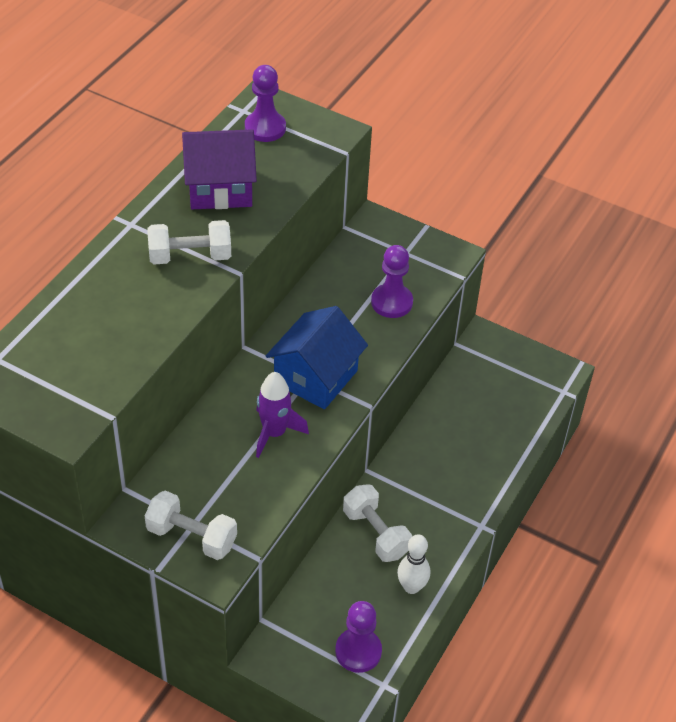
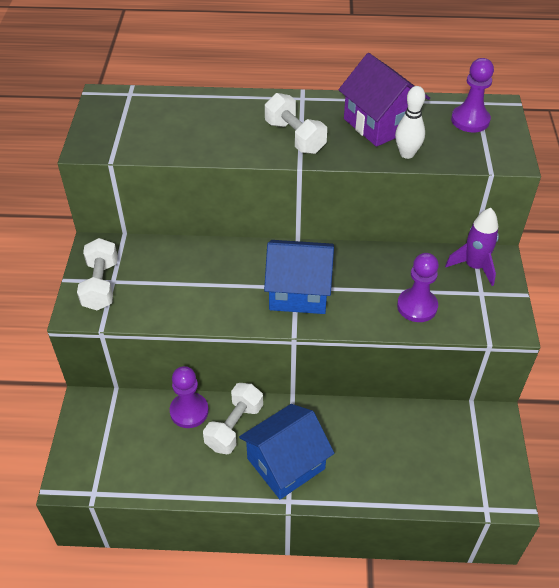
camera: 65 degrees right, 0 degrees up
purple rocket [256,372,309,458] -> purple rocket moved to [445,208,499,286]
purple pawn [335,601,382,673] -> purple pawn moved to [170,366,209,428]
white bowling pin [397,534,430,594] -> white bowling pin moved to [395,86,425,159]
none -> blue house [239,404,334,499]

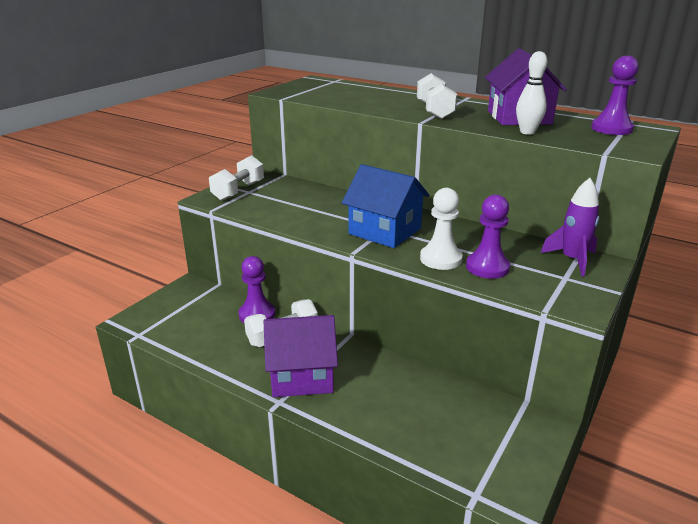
camera: 30 degrees right, 20 degrees down
blue house [239,404,334,499] -> purple house [264,315,338,397]
none -> white pawn [420,188,463,270]

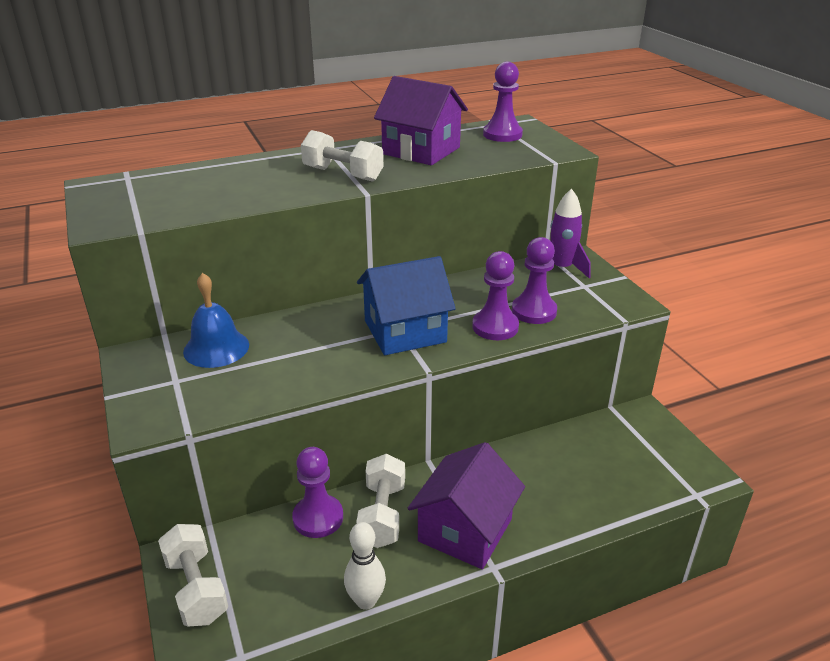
camera: 55 degrees left, 5 degrees up
white dumbbell [209,155,264,201] -> white dumbbell moved to [158,524,228,626]
white pawn [420,188,463,270] -> purple pawn [472,251,519,340]
white bowling pin [516,51,548,135] -> white bowling pin moved to [344,522,386,610]
none -> blue bell [183,273,249,368]

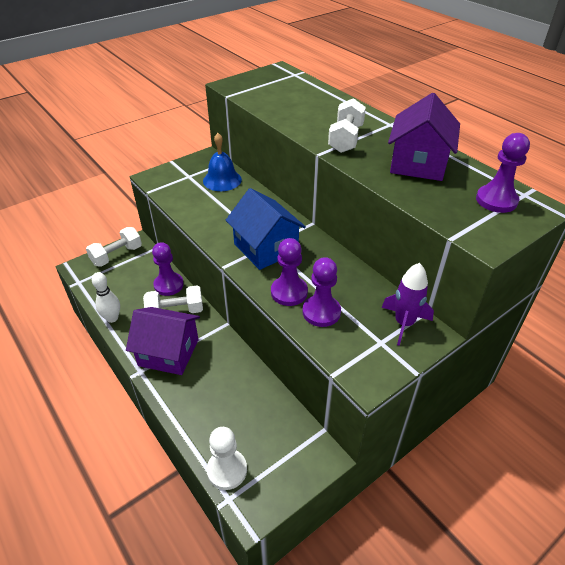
camera: 75 degrees right, 10 degrees up
none -> white pawn [207,427,247,490]

